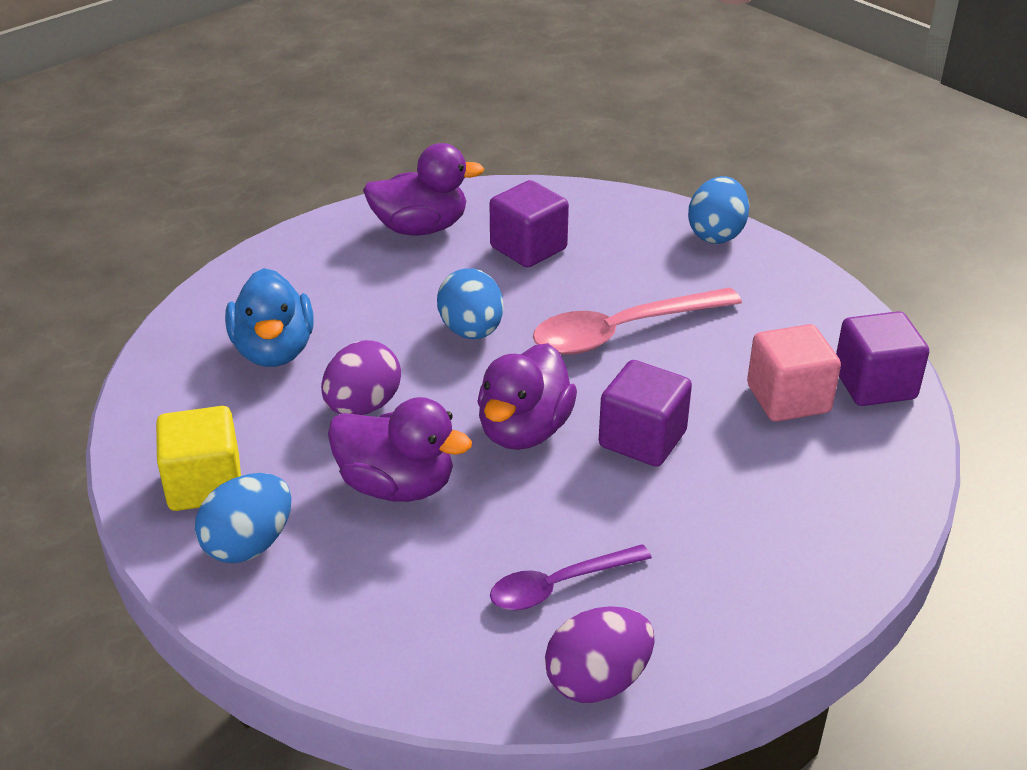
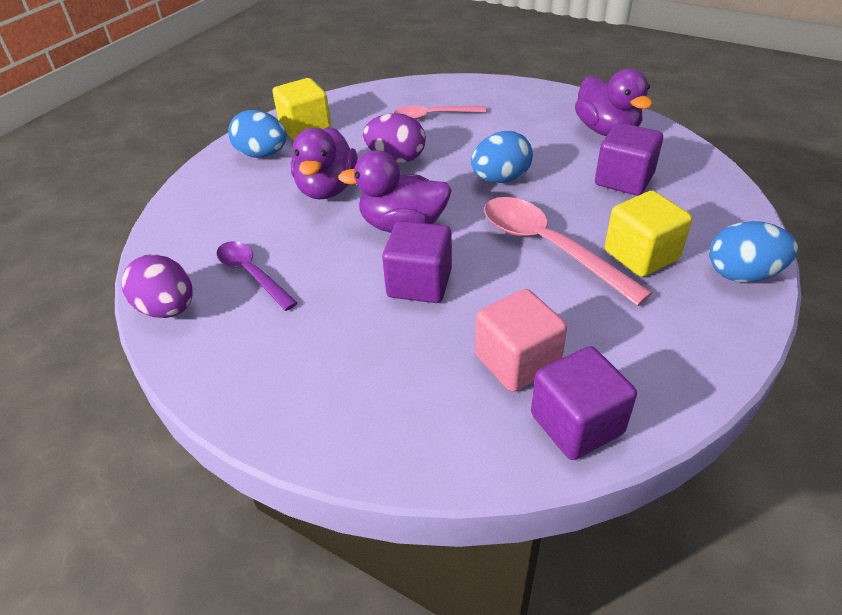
camera: 75 degrees right, 5 degrees up
blue duck [225,268,314,367] -> pink spoon [394,106,486,120]
none -> yellow cube [605,191,692,277]

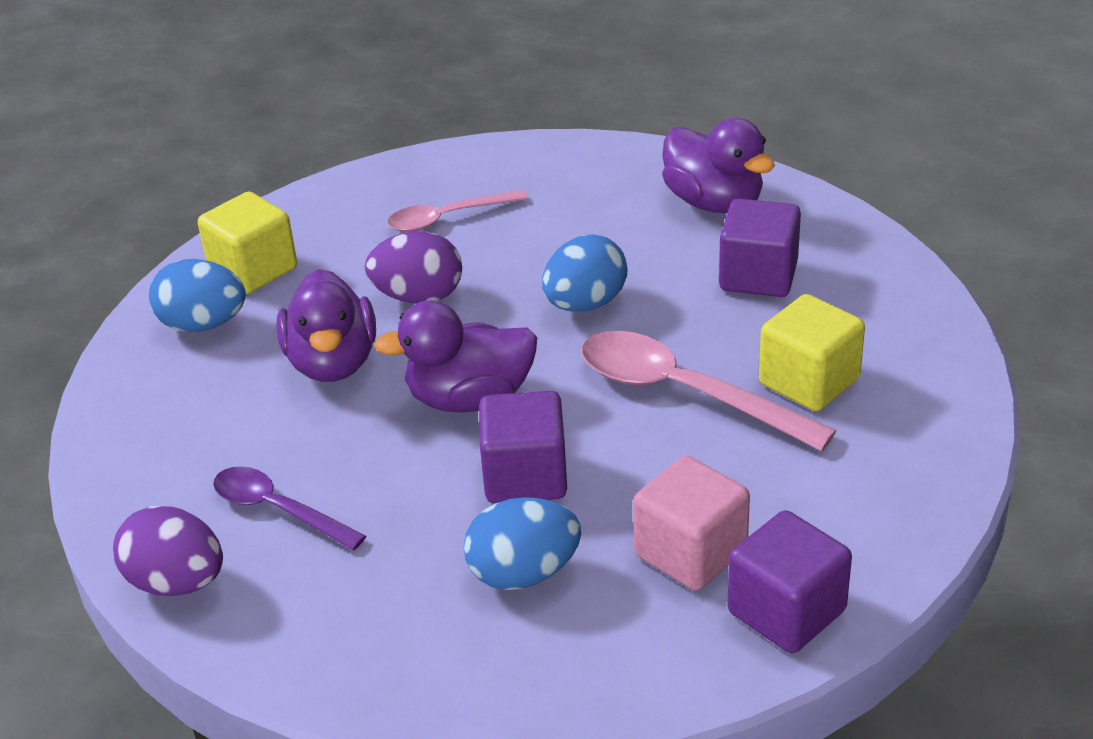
camera: 15 degrees left, 5 degrees down
blue egg [709,221,798,282] -> blue egg moved to [464,497,581,590]

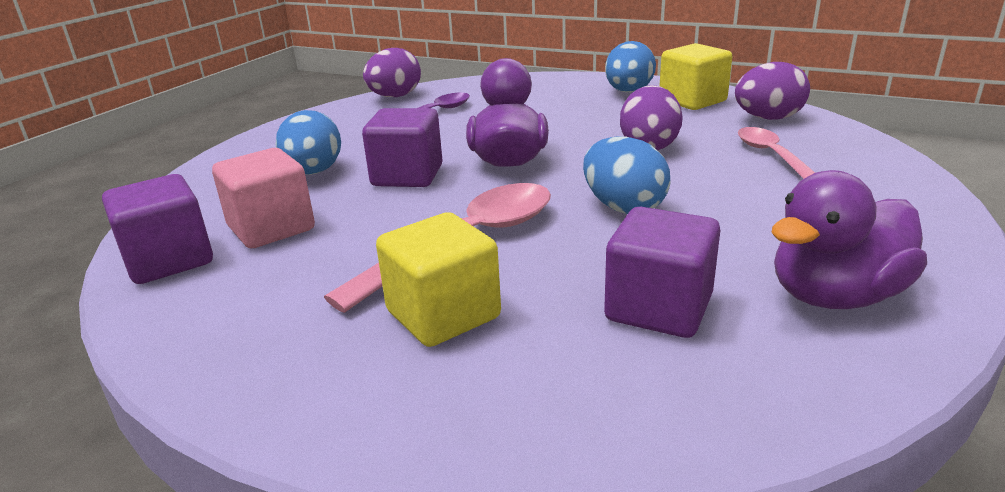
camera: 100 degrees right, 10 degrees down
purple duck [277,269,376,382] -> none
none -> purple egg [735,62,810,120]

